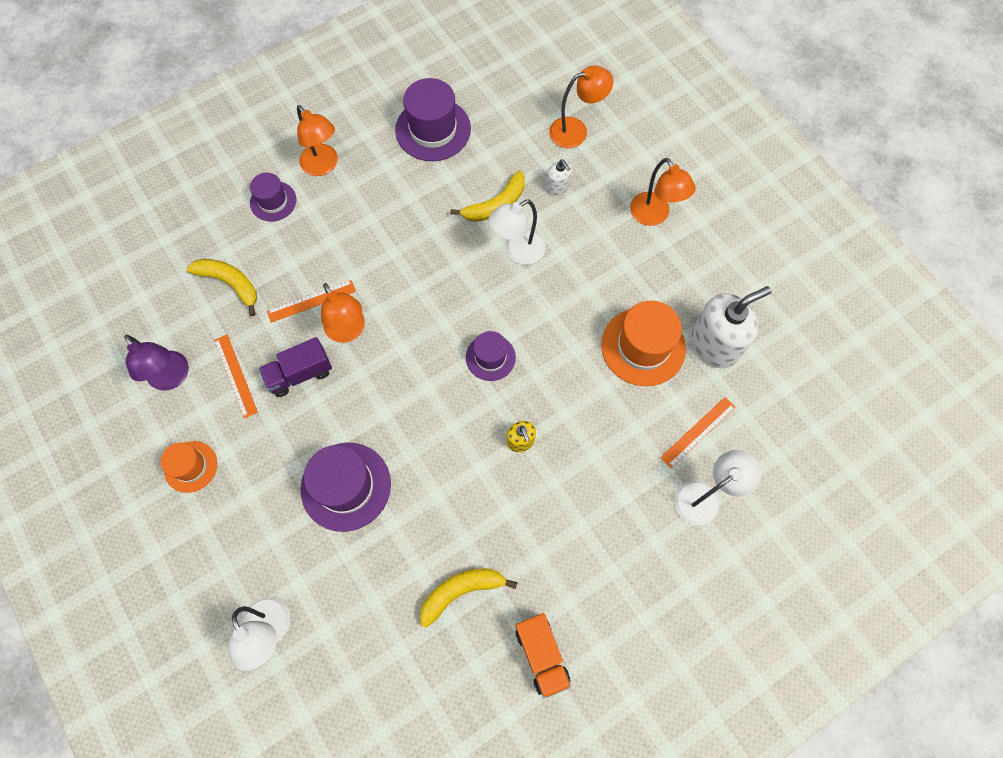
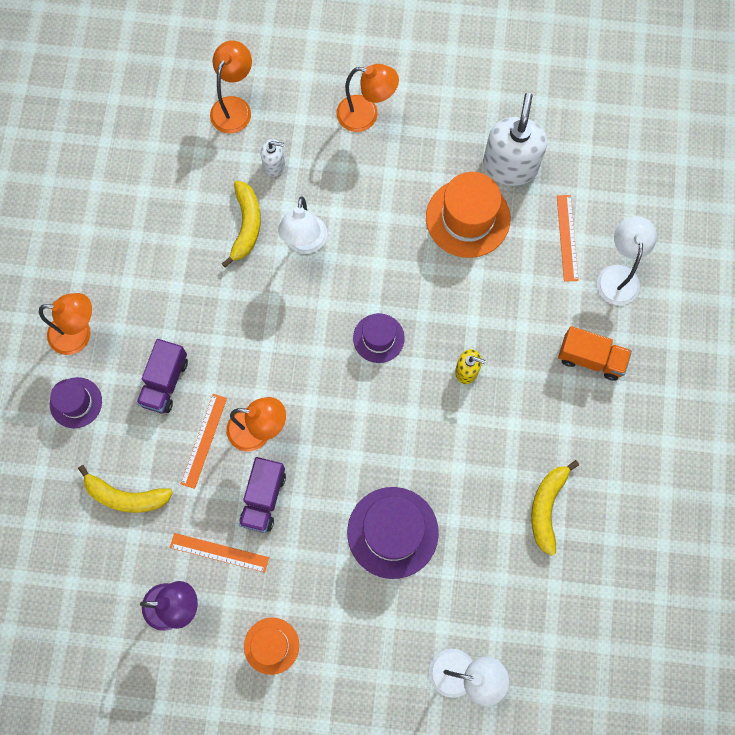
camera: 50 degrees left, 5 degrees up
yellow banana [186,259,257,316] -> yellow banana turned 150 degrees counterclockwise [78,465,173,513]
purple hat [395,78,471,161] -> none
orange truck [515,613,571,699] -> orange truck moved to [558,326,632,381]
none -> purple truck [136,339,188,413]

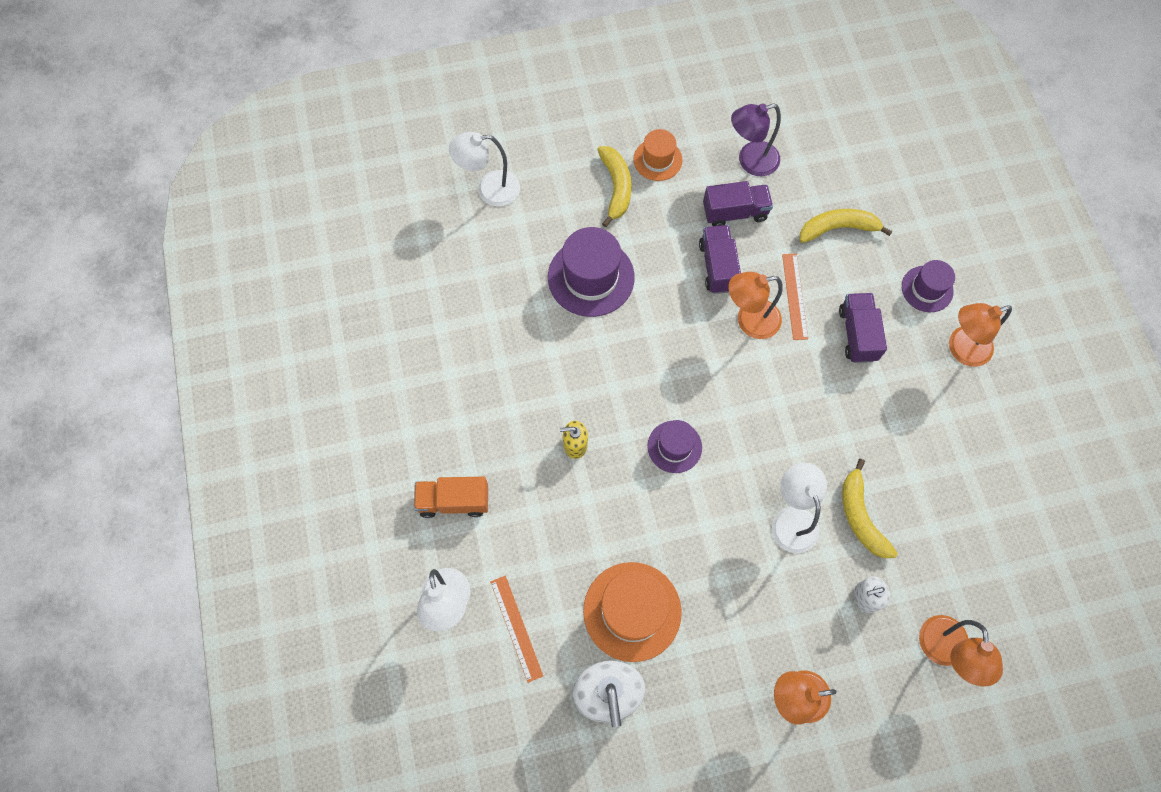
camera: 160 degrees right, 5 degrees down
orange ruler [170,533,269,573] -> purple truck [703,181,773,226]
yellow banana [531,460,579,556] -> yellow banana moved to [597,146,632,227]

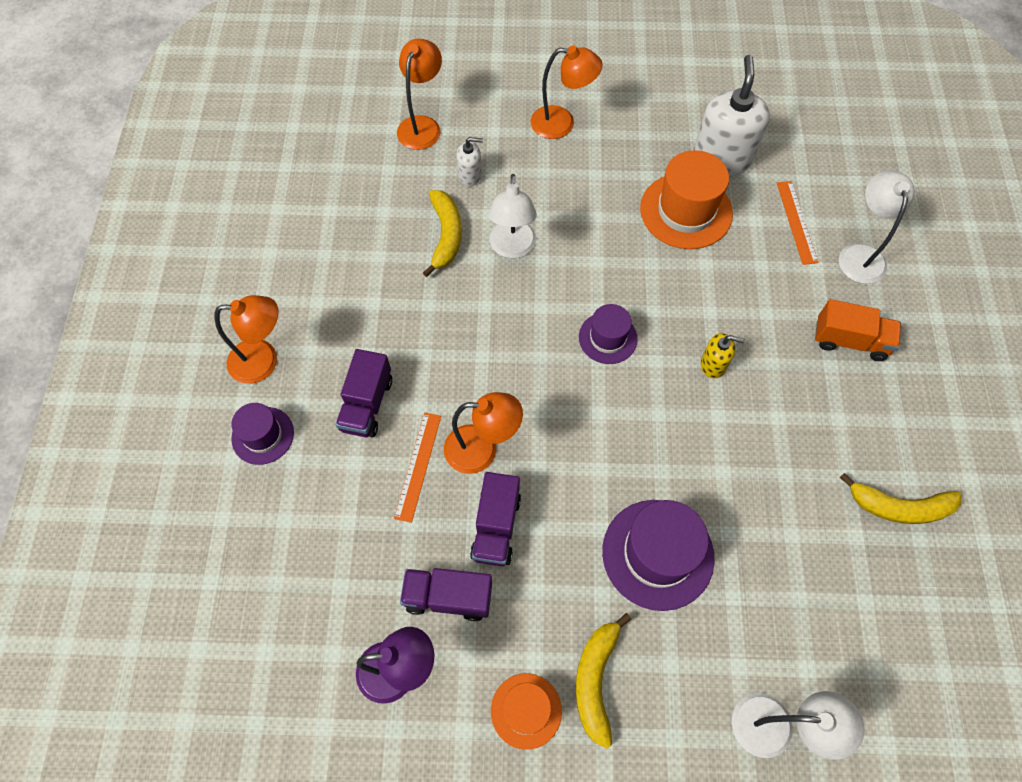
camera: 165 degrees left, 5 degrees down
yellow banana [800,209,892,243] -> yellow banana moved to [840,473,962,524]

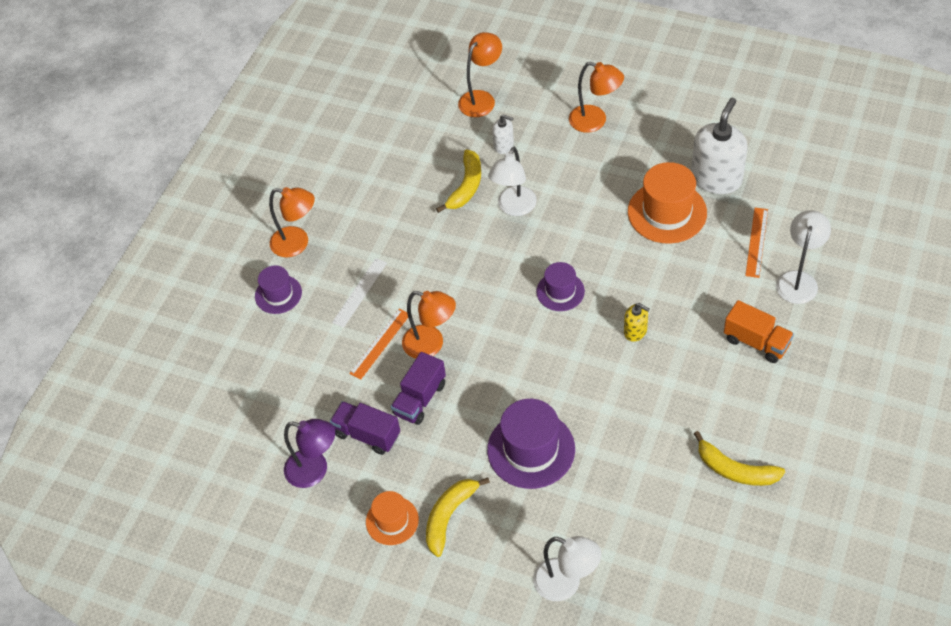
camera: 25 degrees right, 10 degrees down
purple truck [336,349,392,437] -> white ruler [332,258,387,328]

